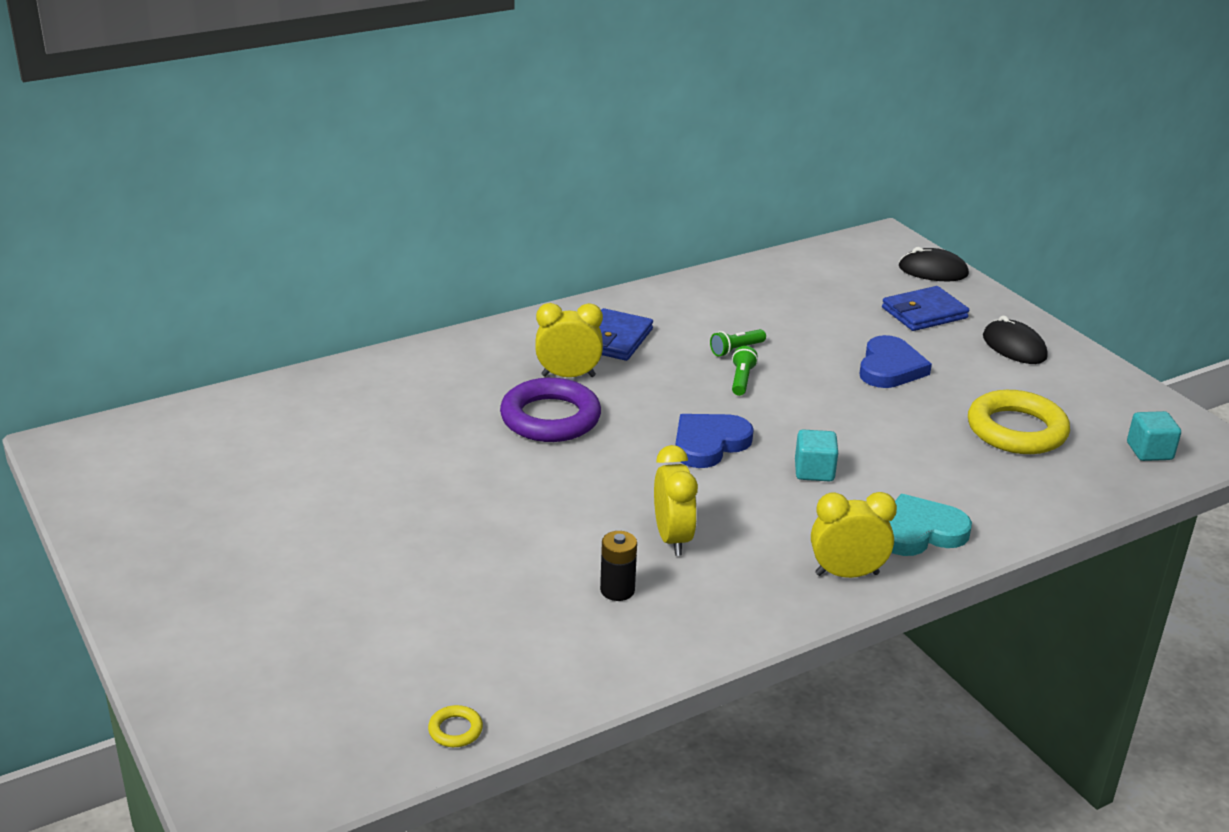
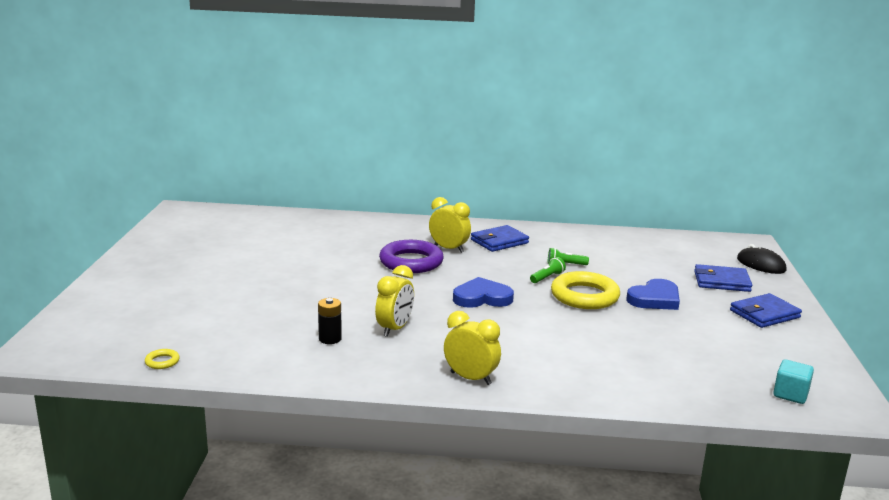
camera: 35 degrees right, 10 degrees down
turquoise cube [795,429,838,481] -> none
turquoise heart [889,494,972,556] -> none
yellow ring [968,390,1070,454] -> yellow ring moved to [551,271,620,309]
black mouse [983,315,1048,364] -> blue wallet [730,293,802,328]

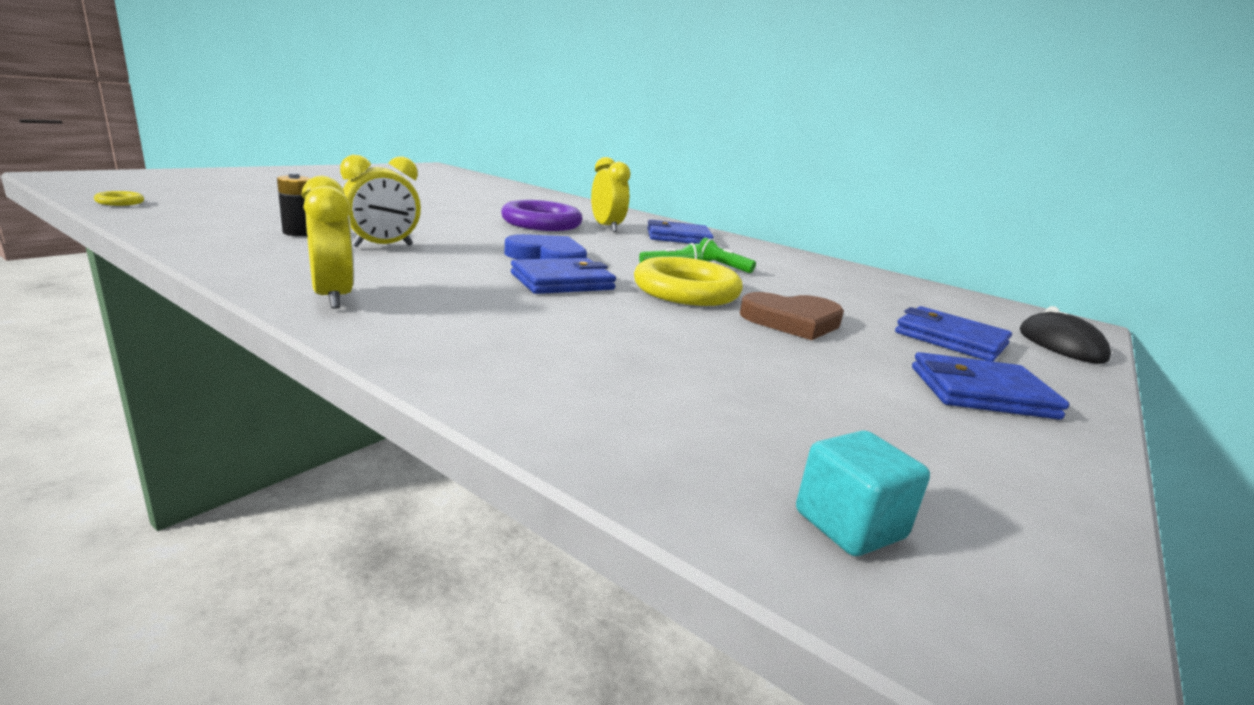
camera: 30 degrees right, 0 degrees up
blue heart [626,279,680,310] -> brown heart [740,292,844,340]
none -> blue wallet [511,258,616,294]

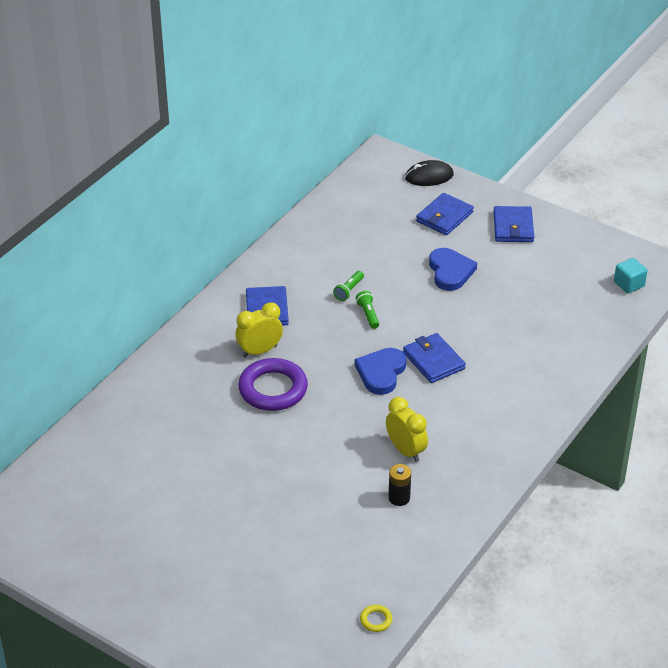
camera: 90 degrees left, 20 degrees up
yellow clock [301,176,354,309] -> none
yellow ring [634,257,743,306] -> none
brown heart [740,292,844,340] -> blue heart [429,248,477,291]

